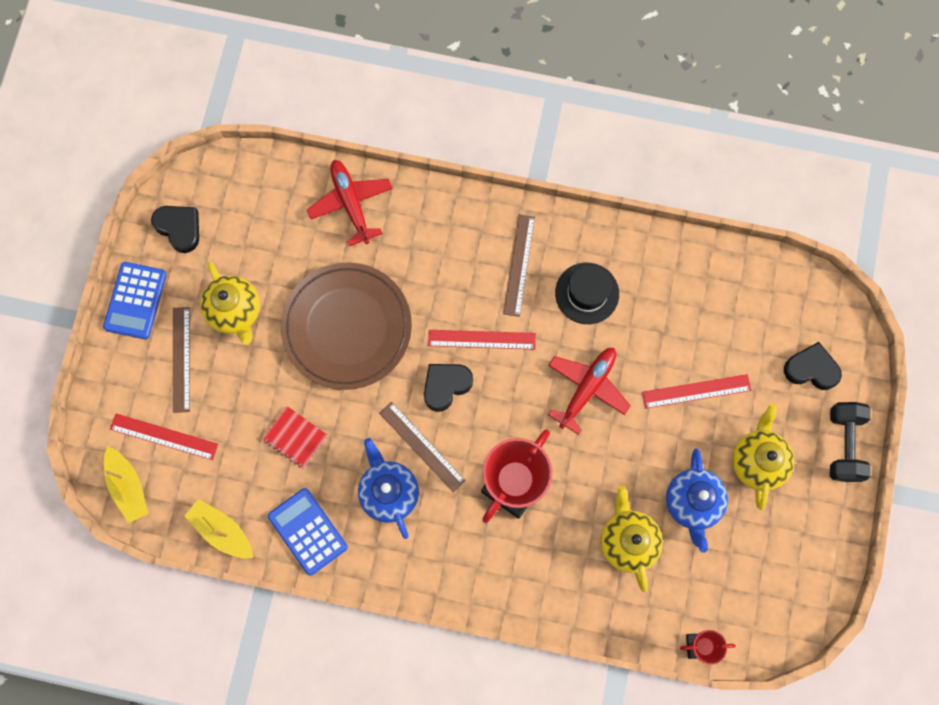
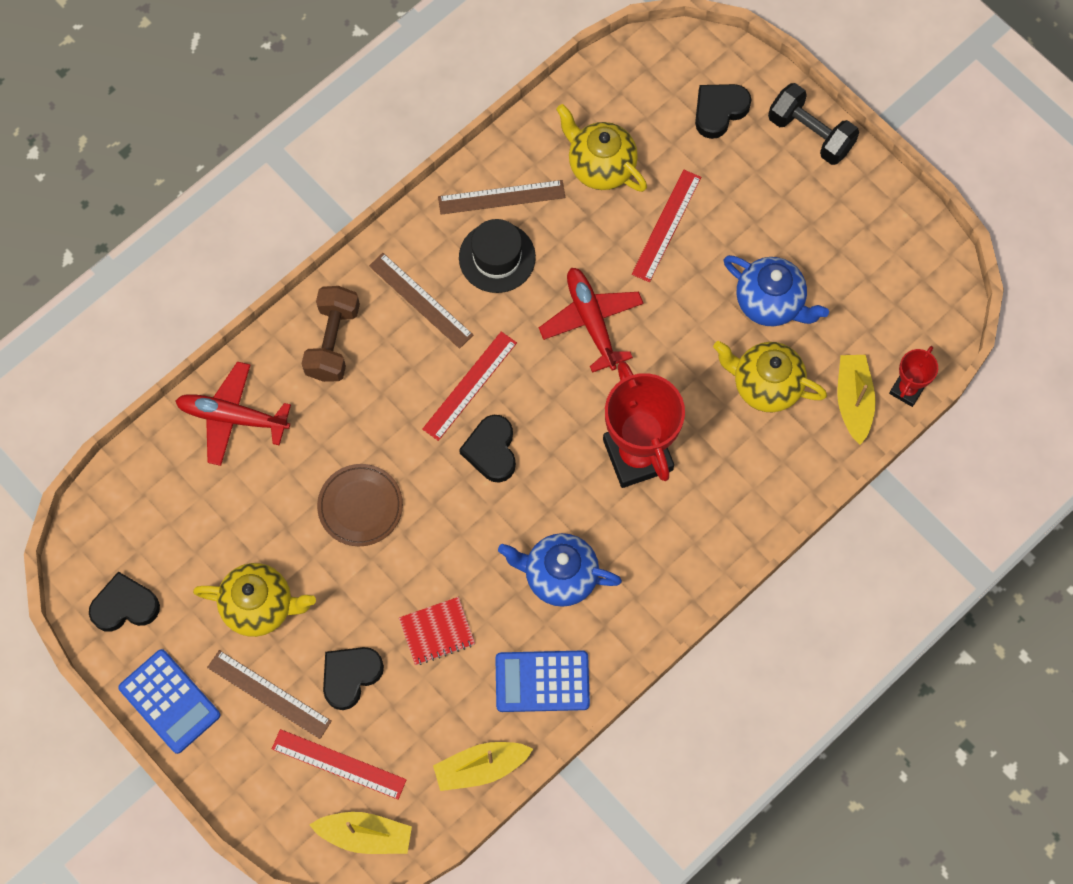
camera: 55 degrees left, 5 degrees down
red ruler [110,414,218,460] -> red ruler turned 60 degrees clockwise [272,729,407,799]
brown plate [281,262,412,390] -> brown plate [317,464,403,546], size x0.53
brown ruler [379,402,466,492] -> brown ruler moved to [438,180,565,215]
yellow teapot [732,403,794,510] -> yellow teapot moved to [556,104,647,192]
none -> brown dumbbell [302,286,360,382]
none -> black heart [323,647,384,710]
none -> yellow boat [837,355,876,445]

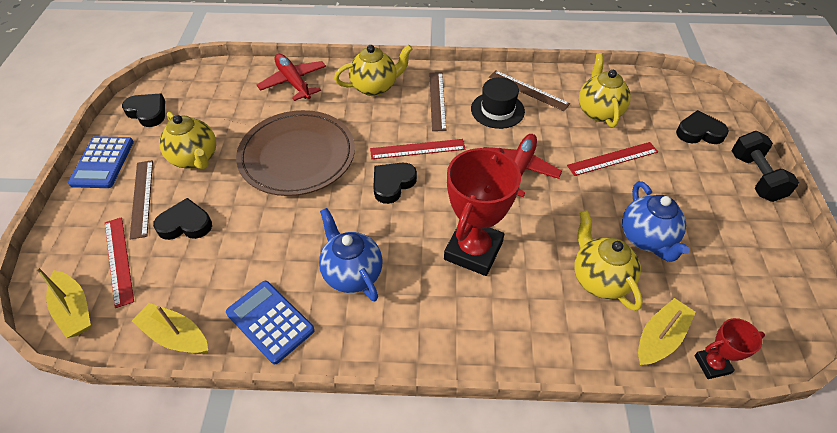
camera: 45 degrees right, 20 degrees down
brown dumbbell [302,286,360,382] -> yellow teapot [334,45,413,96]
brown plate [317,464,403,546] -> brown plate [236,110,355,196], size x1.88
red notebook [399,597,475,665] -> none

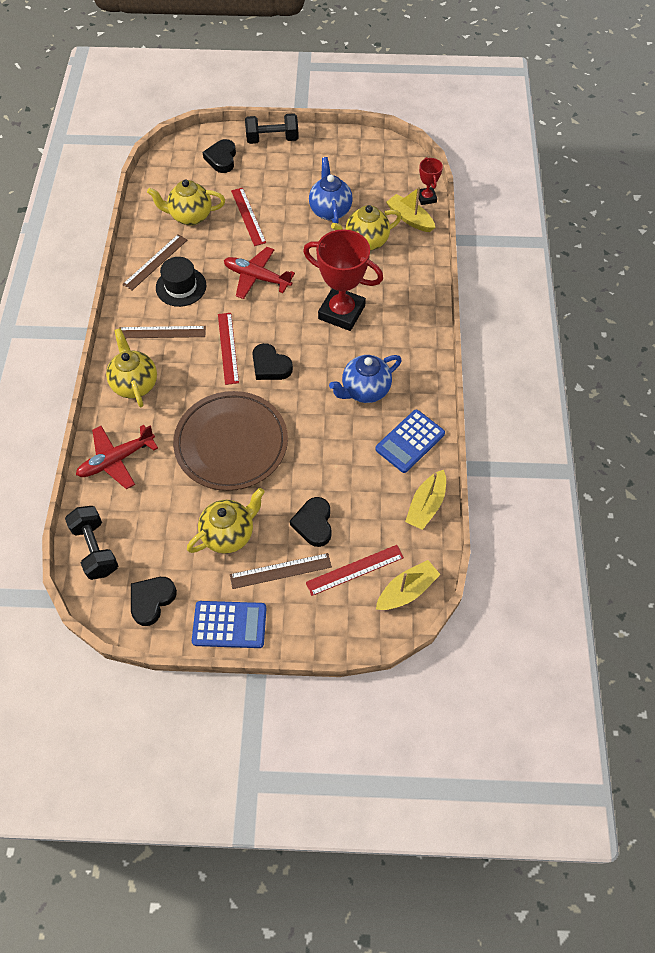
camera: 90 degrees left, 10 degrees up
blue teapot [622,181,690,262] -> blue teapot turned 90 degrees counterclockwise [309,157,353,223]
none -> black dumbbell [65,506,118,580]

